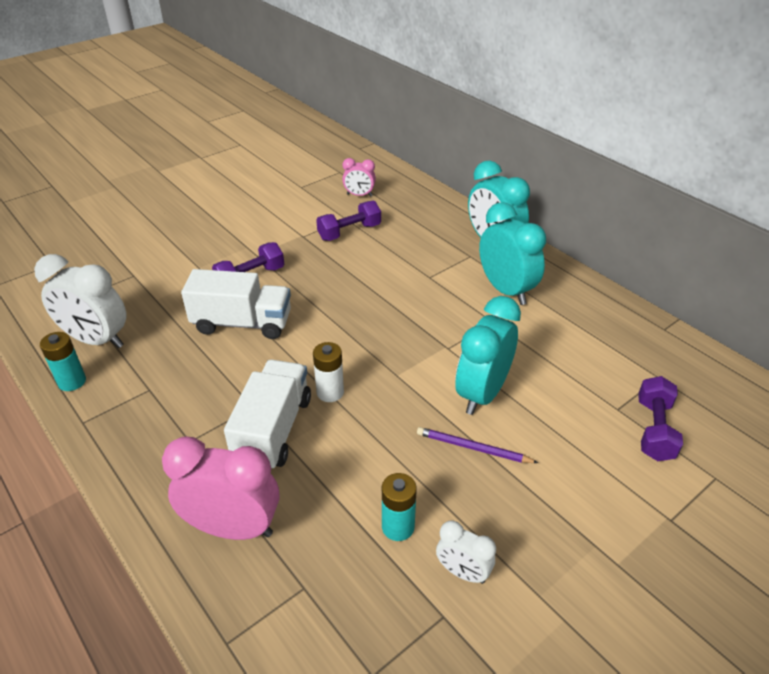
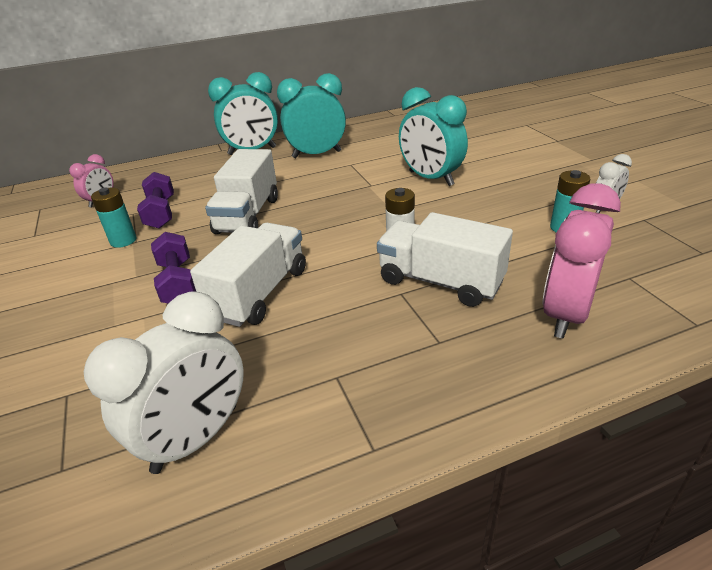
camera: 70 degrees left, 5 degrees down
turquoise battery [40,332,86,391] -> turquoise battery moved to [91,188,136,248]
purple pencil [417,427,538,463] -> none
purple dumbbell [638,376,683,461] -> none
none -> white truck [205,149,278,234]

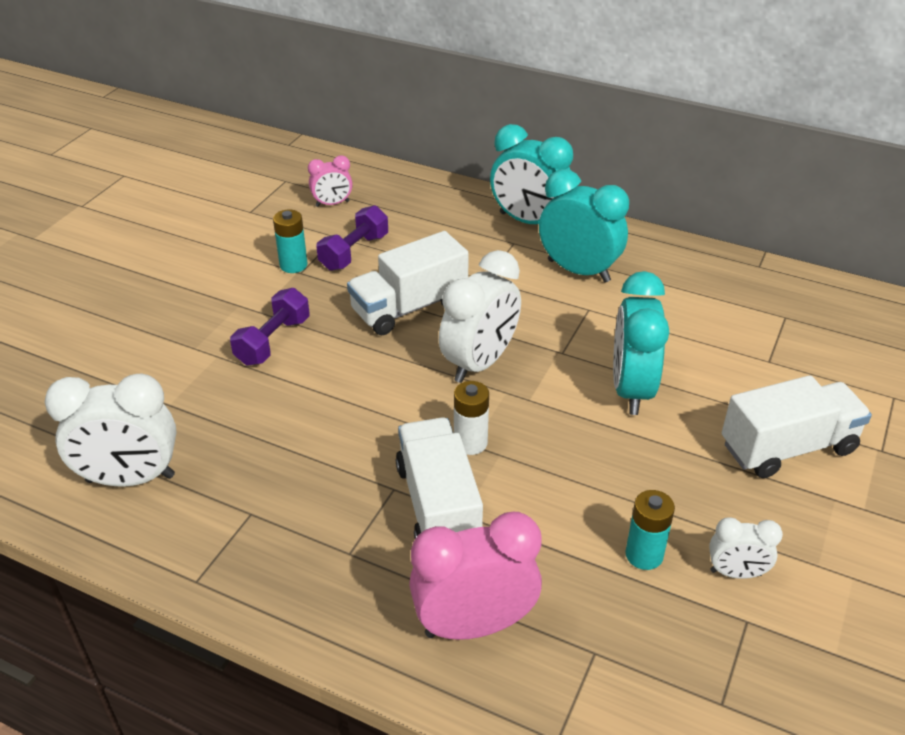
camera: 45 degrees right, 5 degrees up
white truck [190,223,306,327] -> white truck moved to [722,375,872,478]
none -> white clock [439,250,521,383]

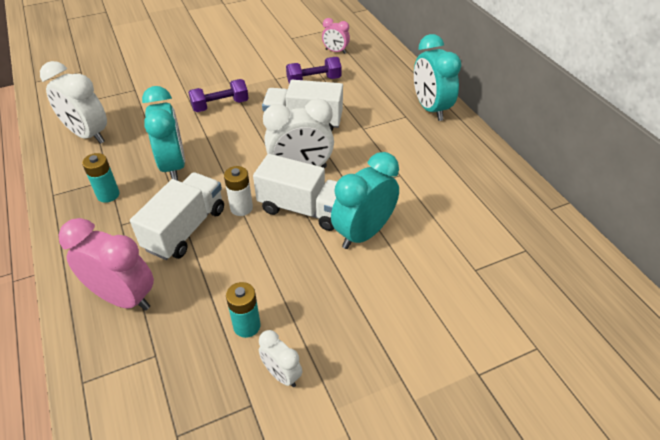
camera: 40 degrees right, 5 degrees up
turquoise battery [273,210,307,273] -> turquoise battery moved to [82,153,120,203]
turquoise clock [539,169,629,283] -> turquoise clock moved to [142,86,185,181]
white truck [722,375,872,478] -> white truck moved to [253,154,337,231]

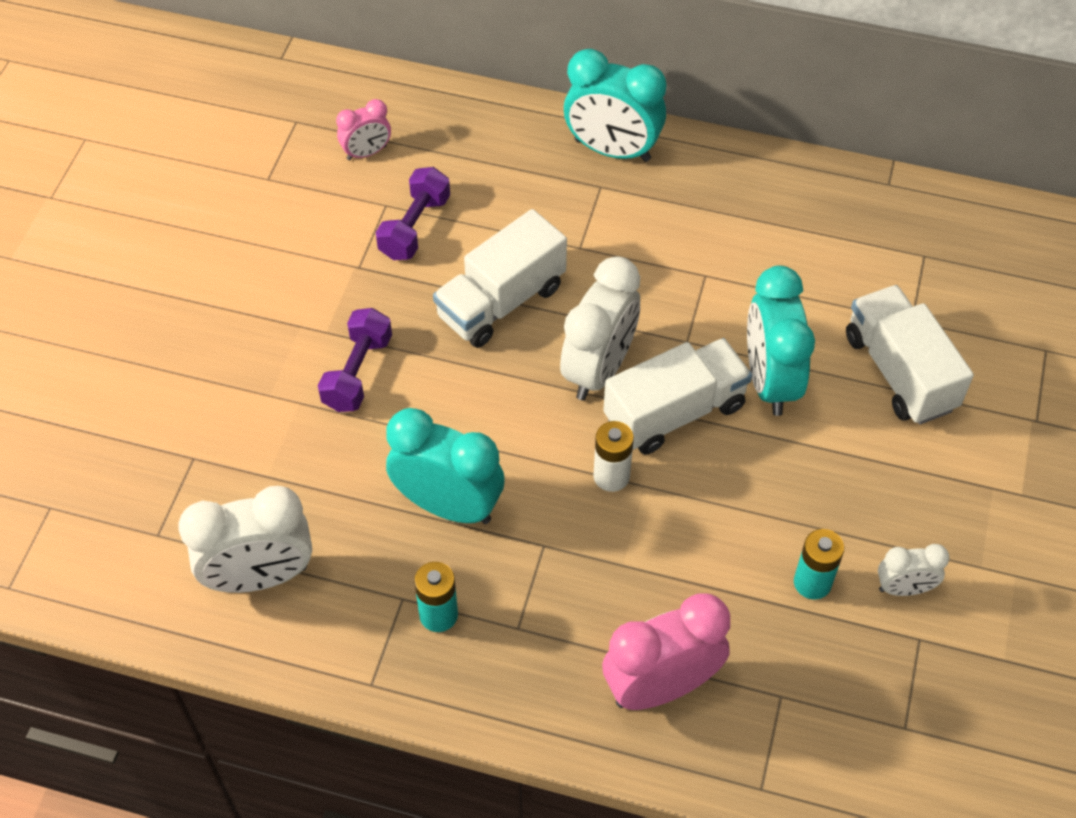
camera: 50 degrees left, 10 degrees up
white truck [130,172,224,260] -> white truck moved to [846,285,974,424]

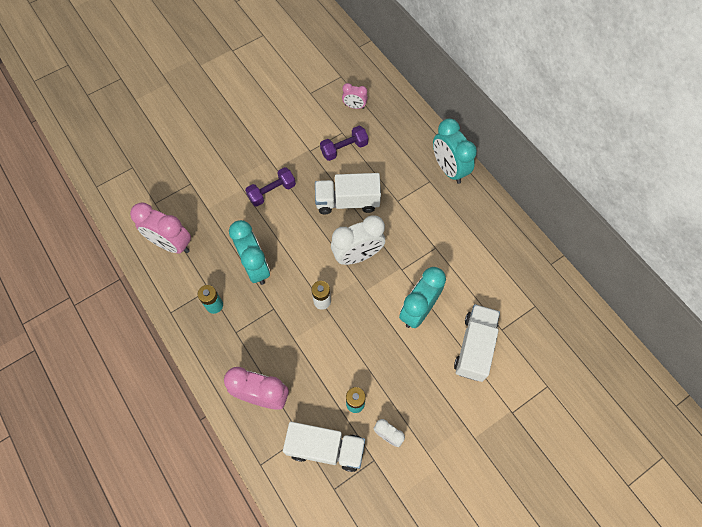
camera: 40 degrees right, 10 degrees up
white clock [178,486,312,593] -> pink clock [130,202,191,254]
white truck [603,338,752,454] -> white truck moved to [283,422,365,472]

